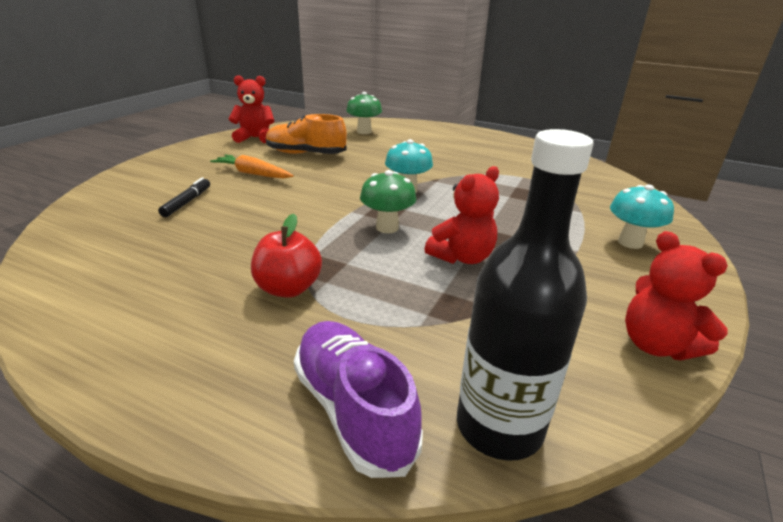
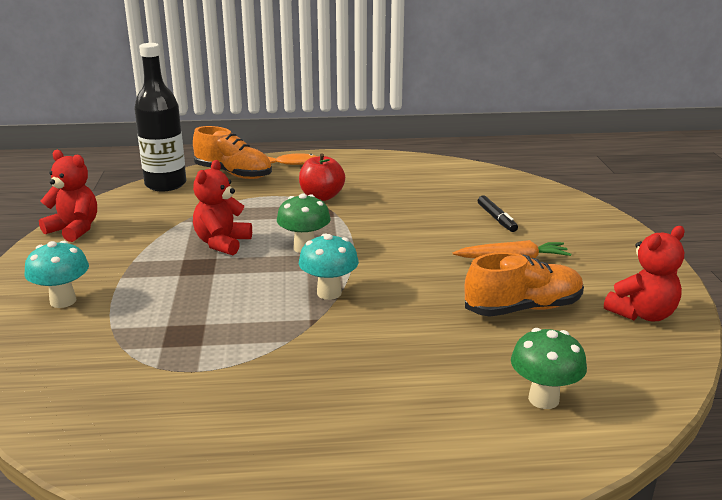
camera: 150 degrees right, 5 degrees down
purple shoe [294,321,423,478] -> orange shoe [193,126,272,179]
none -> orange fish [268,153,318,165]

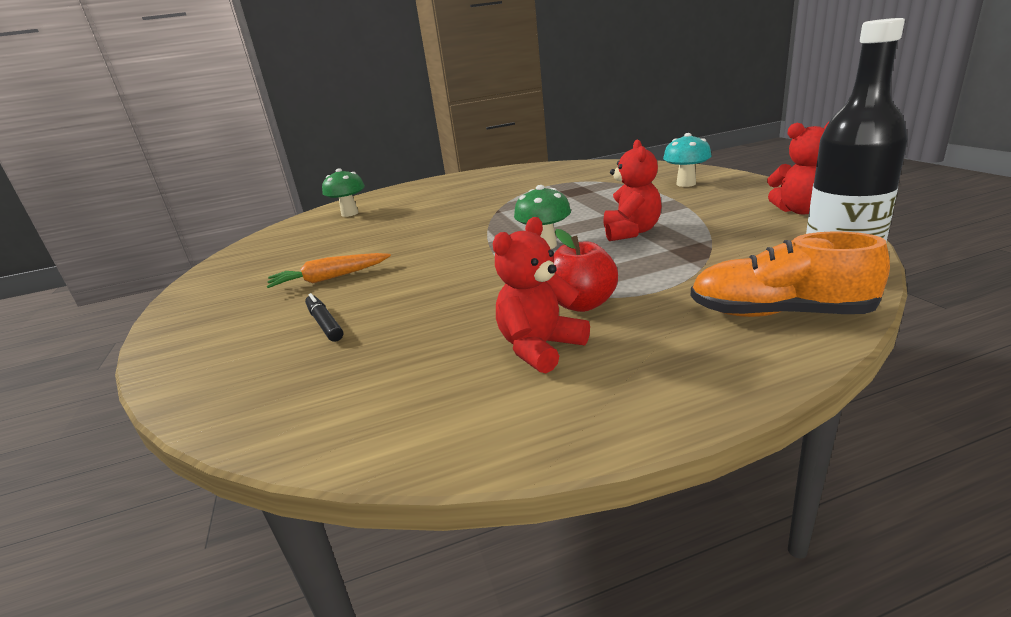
camera: 170 degrees right, 0 degrees up
orange fish [268,153,318,165] -> none
turquoise mushroom [299,234,359,300] -> none
orange shoe [465,252,584,317] -> none
red teddy bear [604,226,685,321] -> red teddy bear moved to [493,217,590,373]

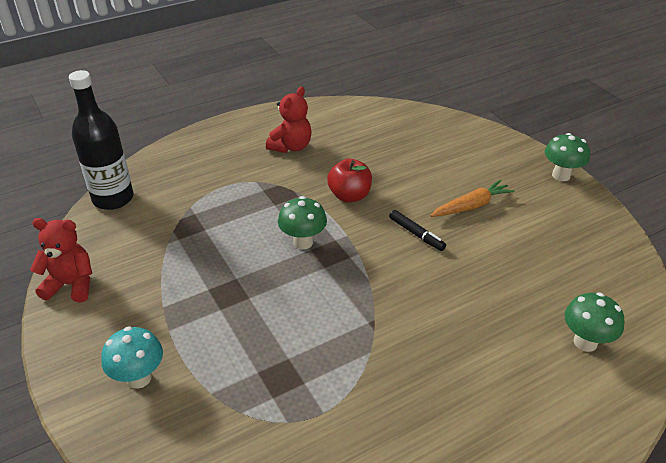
camera: 165 degrees right, 15 degrees up
black marker [305,293,343,342] -> black marker moved to [389,210,446,251]
red apple [553,229,618,312] -> red apple moved to [327,159,372,202]
red teddy bear [604,140,662,241] -> none
orange shoe [691,232,890,317] -> none
none -> green mushroom [545,133,590,181]

